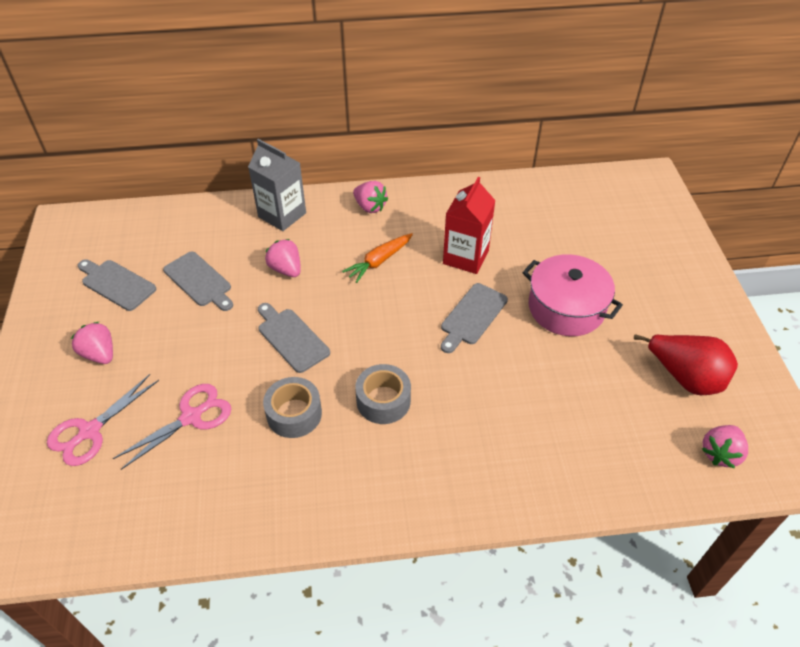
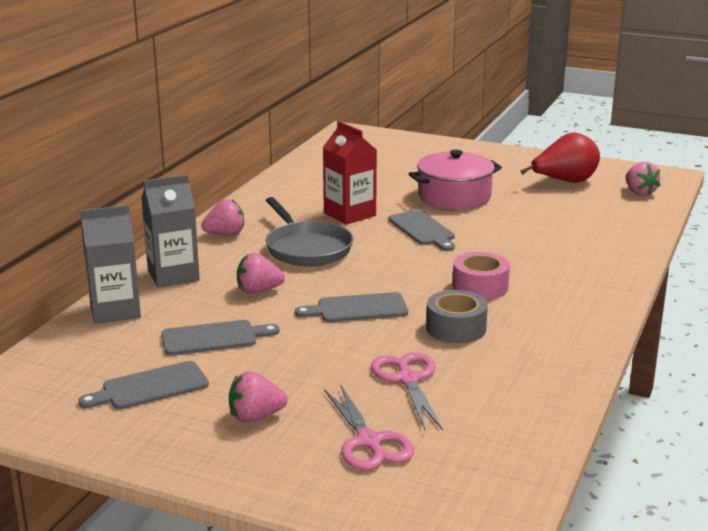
camera: 60 degrees left, 25 degrees down
orange carrot [342,233,413,283] -> grey pan [266,197,353,266]
grey tape [355,364,411,424] -> pink tape [452,252,510,300]
none -> grey carton [80,205,141,324]

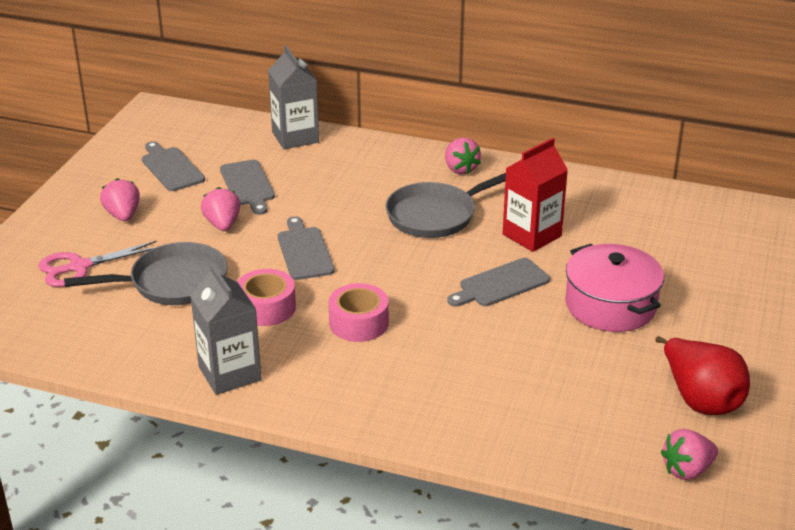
camera: 85 degrees right, 10 degrees up
grey carton [141,174,200,288] -> grey carton moved to [190,263,262,395]
pink strawberry [237,253,285,294] -> pink strawberry moved to [201,187,240,231]
pink scissors [371,352,443,430] -> grey pan [64,242,228,305]
grey tape [426,290,488,343] -> pink tape [237,269,296,326]

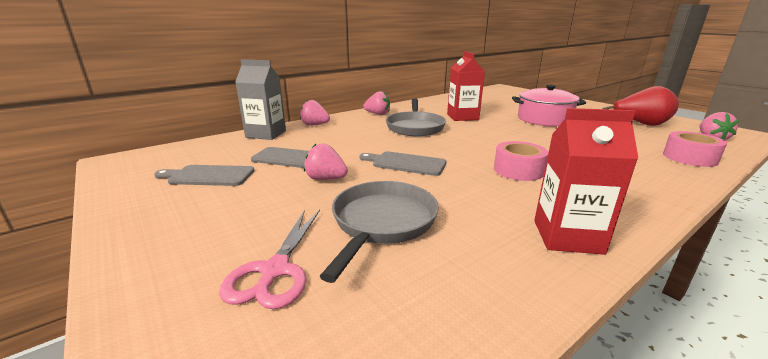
camera: 55 degrees left, 10 degrees down
pink strawberry [100,178,140,221] -> pink strawberry moved to [300,100,330,126]
grey carton [190,263,262,395] -> red carton [534,108,638,255]
pink tape [237,269,296,326] -> pink tape moved to [663,131,727,167]
grey cutting board [447,258,550,307] -> none

